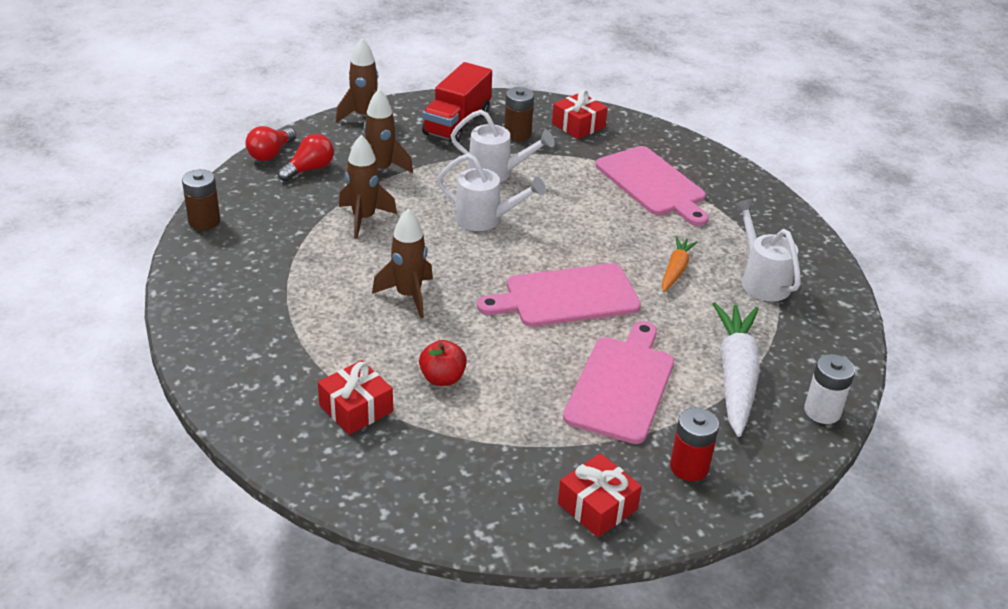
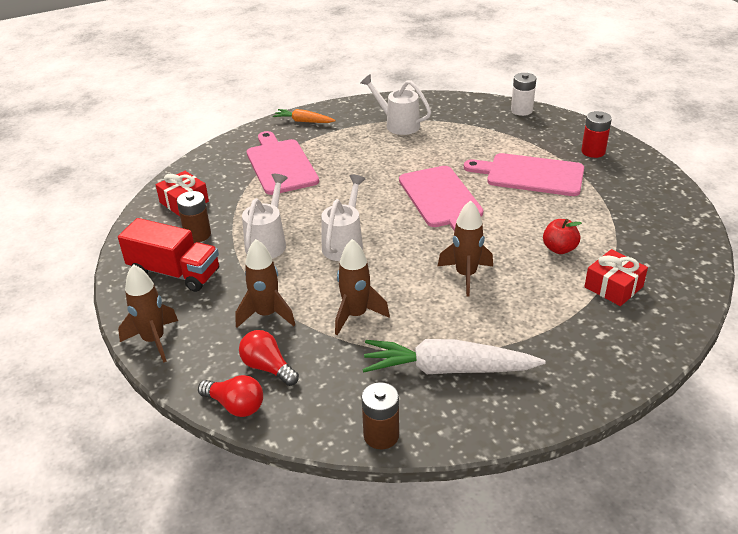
camera: 90 degrees left, 0 degrees up
red gift [558,453,642,537] -> none
pink cutting board [595,146,709,226] -> pink cutting board turned 75 degrees counterclockwise [247,131,319,195]
orange carrot [662,236,698,292] -> orange carrot moved to [273,109,336,123]
white carrot [713,302,760,437] -> white carrot moved to [362,339,545,374]
white watering can [734,199,801,301] -> white watering can turned 60 degrees clockwise [360,74,431,135]

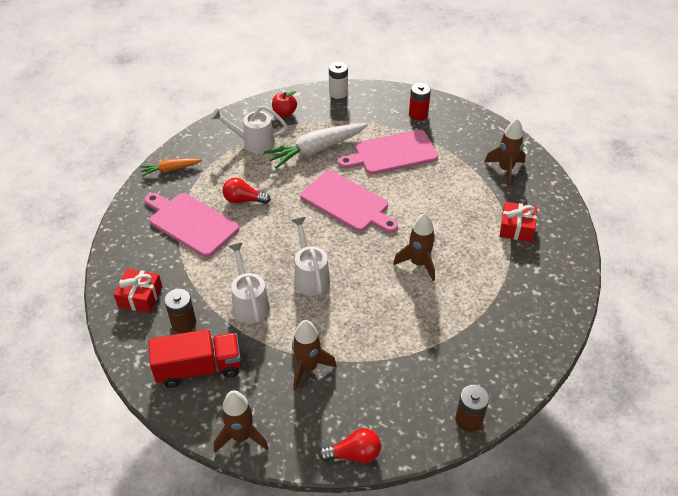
camera: 35 degrees left, 10 degrees up
red light bulb [239,330,299,386] -> red light bulb moved to [222,178,271,204]
brown rocket [335,239,390,335] -> brown rocket moved to [485,119,526,186]
white carrot [362,339,545,374] -> white carrot moved to [264,123,368,169]
red apple [543,219,582,254] -> red apple moved to [272,91,297,117]

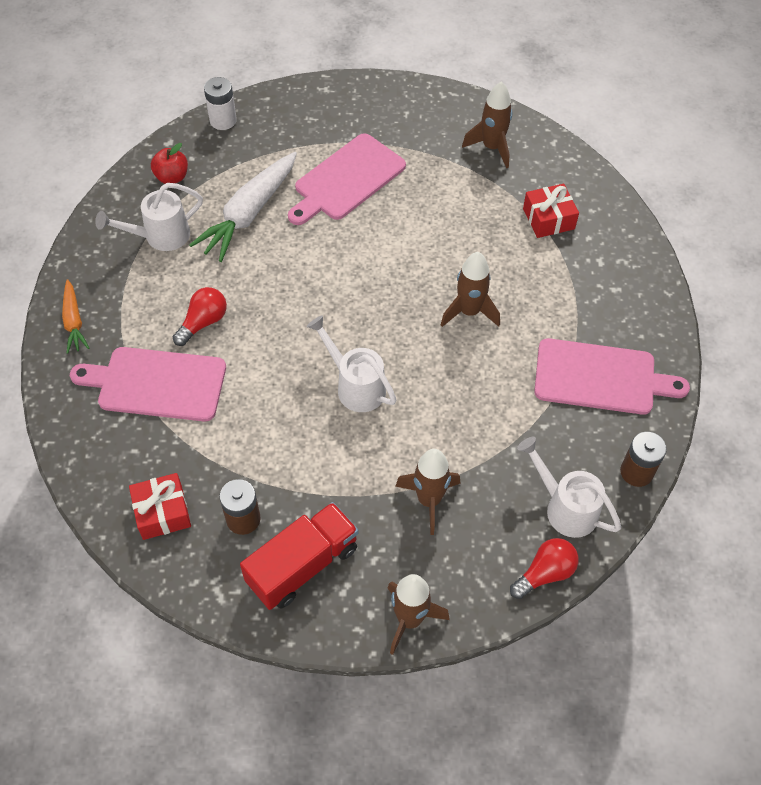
camera: 30 degrees left, 10 degrees up
orange carrot [140,159,202,177] -> orange carrot turned 60 degrees counterclockwise [62,279,89,354]
red light bulb [222,178,271,204] -> red light bulb turned 150 degrees clockwise [173,287,227,346]
white watering can [229,242,270,324] -> white watering can moved to [517,437,621,538]
pink cutting board [300,170,398,233] -> pink cutting board moved to [534,338,690,415]
red battery [409,82,431,120] -> none

